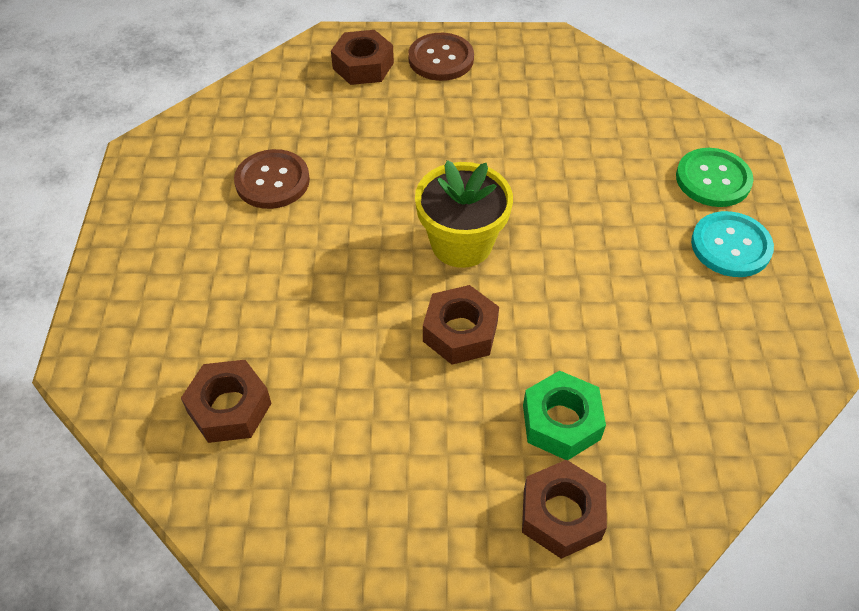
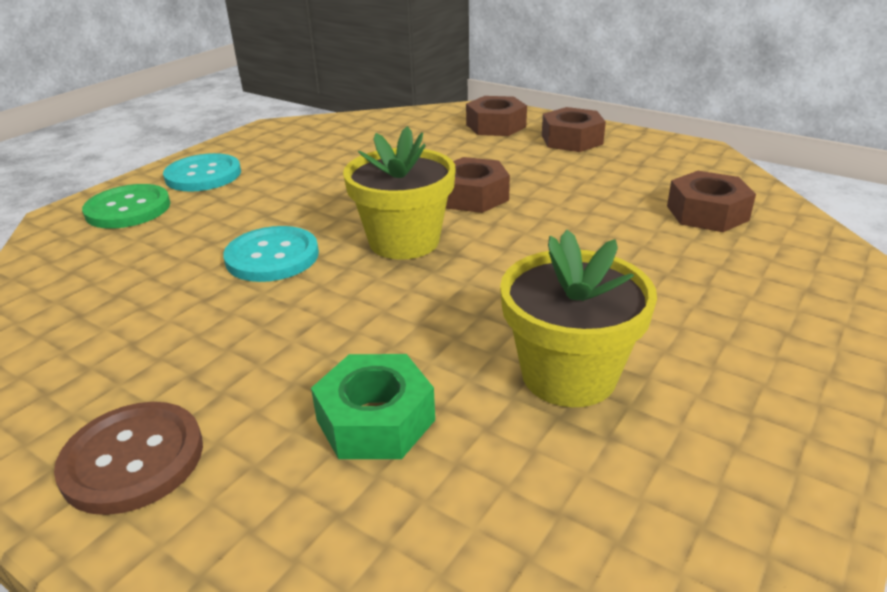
camera: 145 degrees left, 20 degrees down
brown button [234,149,310,209] -> yellow flower pot [500,230,657,407]
brown nut [331,30,394,85] -> brown nut moved to [542,107,606,152]
green nut [523,371,606,460] -> green nut moved to [311,354,435,459]
none -> turquoise button [223,226,319,282]

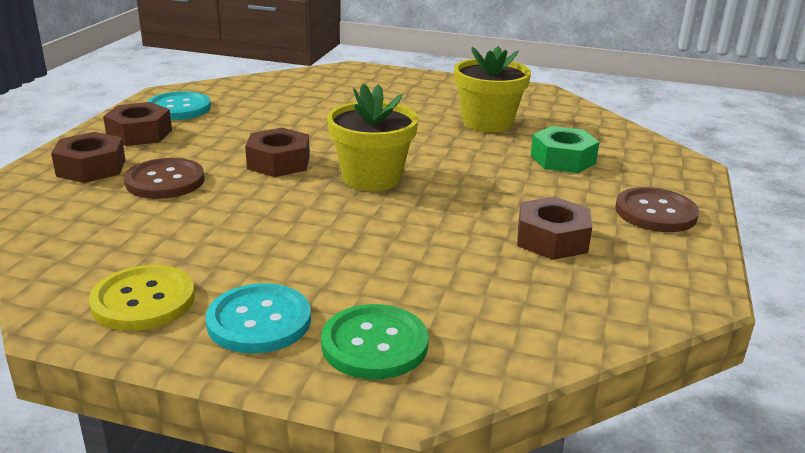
camera: 110 degrees left, 5 degrees down
turquoise button [223,226,319,282] -> turquoise button moved to [146,91,211,120]
brown nut [667,171,756,232] -> brown nut moved to [517,197,592,260]
none -> yellow button [89,265,195,331]
none -> brown button [124,158,204,199]

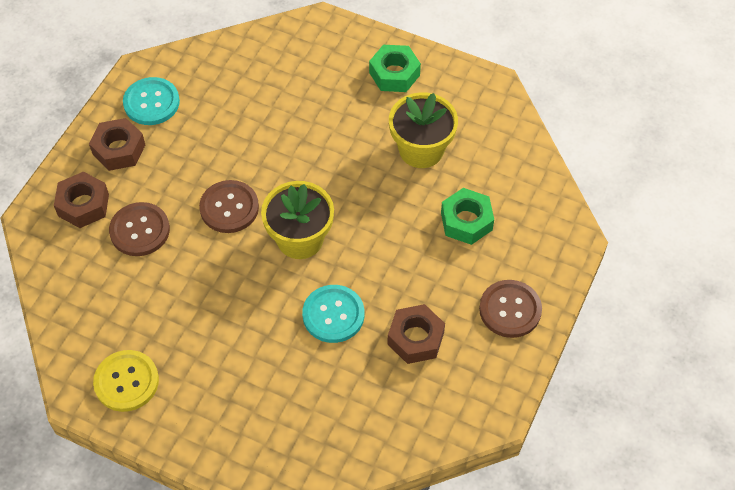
camera: 10 degrees right, 30 degrees up
turquoise button [206,283,311,354] -> turquoise button moved to [302,285,364,343]
brown nut [245,128,310,177] -> brown button [199,180,259,233]
green button [321,304,429,379] -> none
none -> green nut [369,45,421,92]

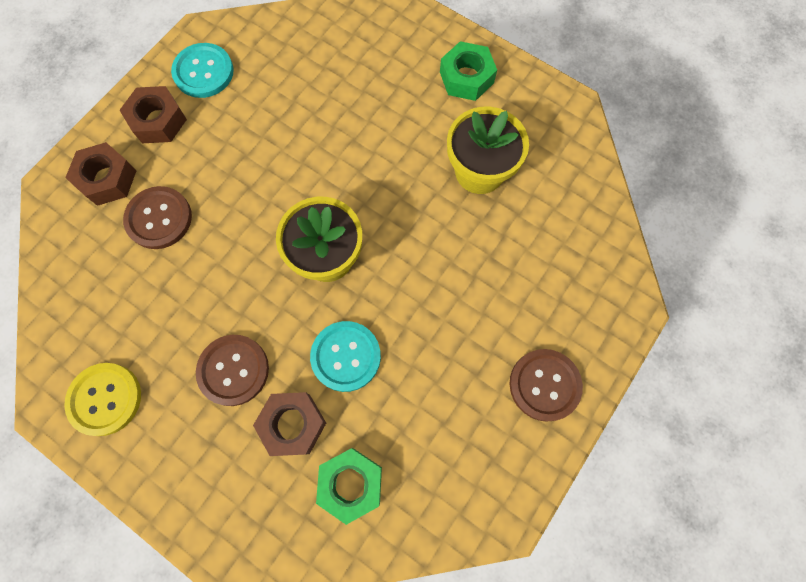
camera: 10 degrees right, 15 degrees up
brown button [199,180,259,233] -> brown button moved to [196,335,269,406]
brown nut [387,304,445,364] -> brown nut moved to [253,392,326,456]
green nut [441,188,494,245] -> green nut moved to [316,448,382,525]

